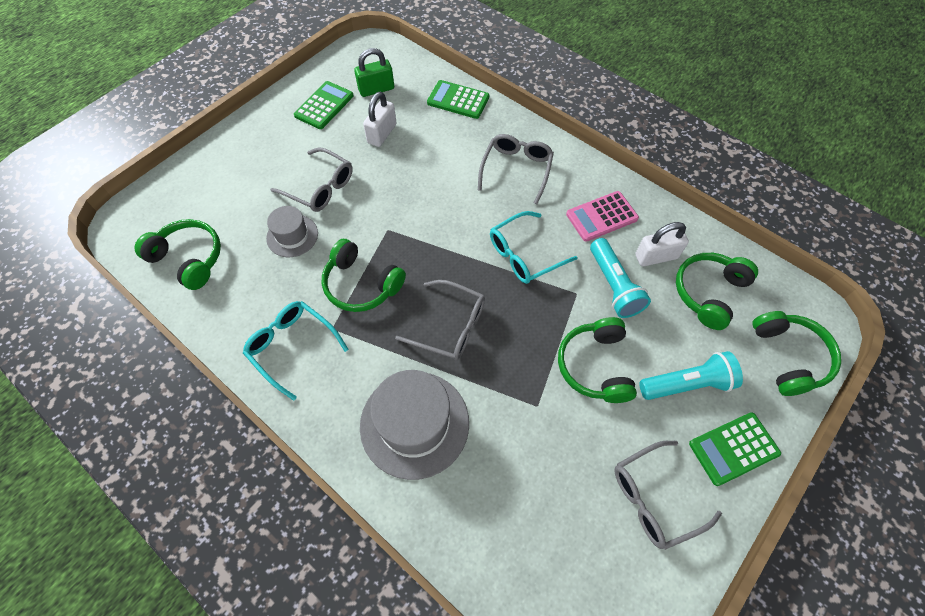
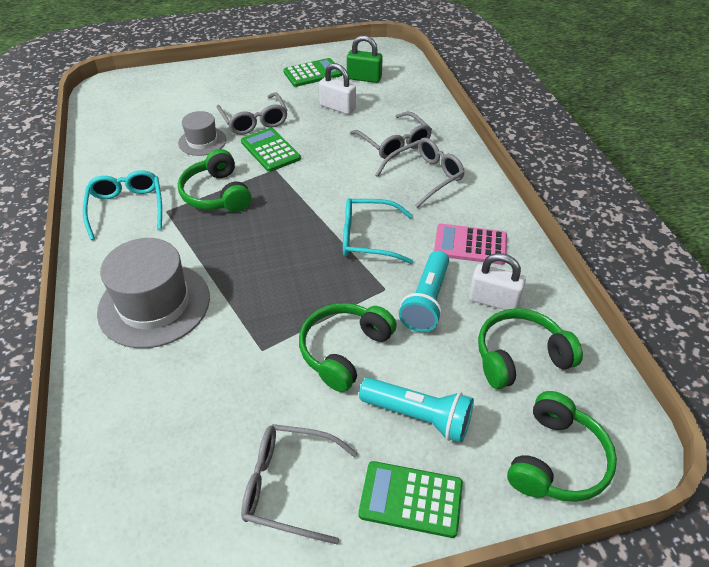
camera: 35 degrees right, 15 degrees down
green headphones [135,219,221,290] -> none
white padlock [363,92,397,147] -> white padlock turned 60 degrees clockwise [319,63,356,115]
grey glasses [395,280,485,361] -> grey glasses moved to [350,112,432,159]
green calculator [427,80,489,119] -> green calculator moved to [241,128,301,172]

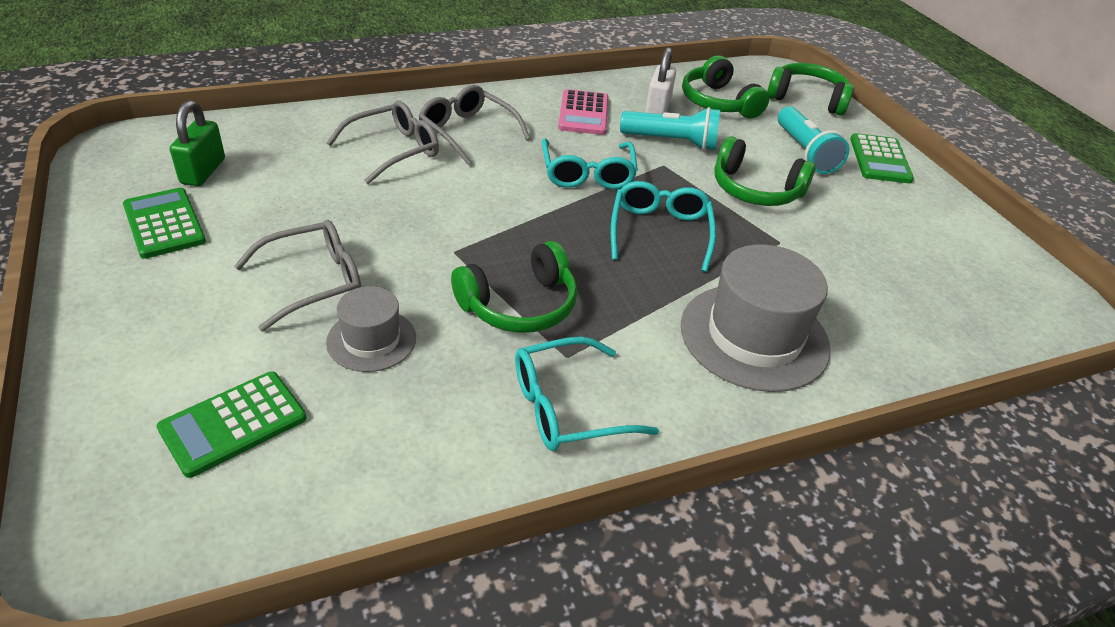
camera: 100 degrees left, 5 degrees down
green calculator [241,128,301,172] -> green calculator moved to [157,371,307,478]
grey glasses [241,424,358,544] -> none
white padlock [319,63,356,115] -> none
turquoise flashlight [359,378,474,443] -> turquoise flashlight turned 150 degrees clockwise [778,106,849,174]
none -> turquoise glasses [611,181,716,272]

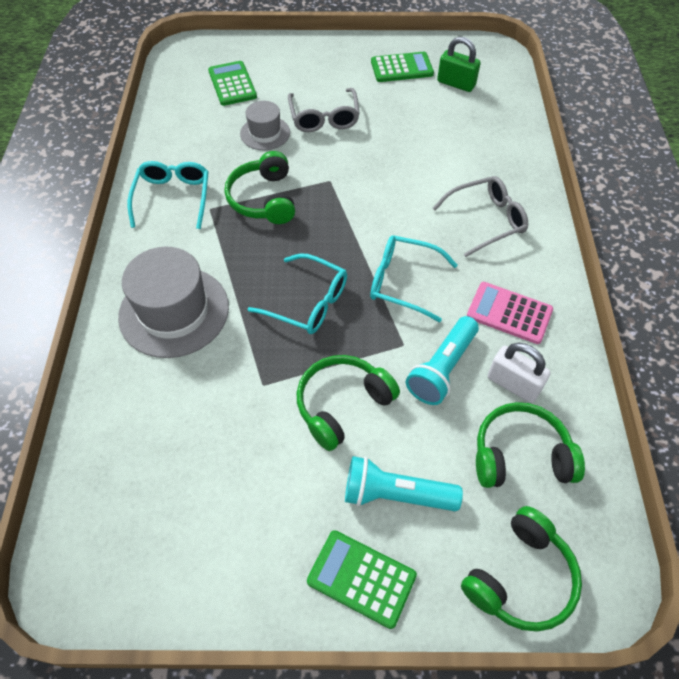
camera: 115 degrees right, 15 degrees up
grey glasses [327,101,439,184] -> none

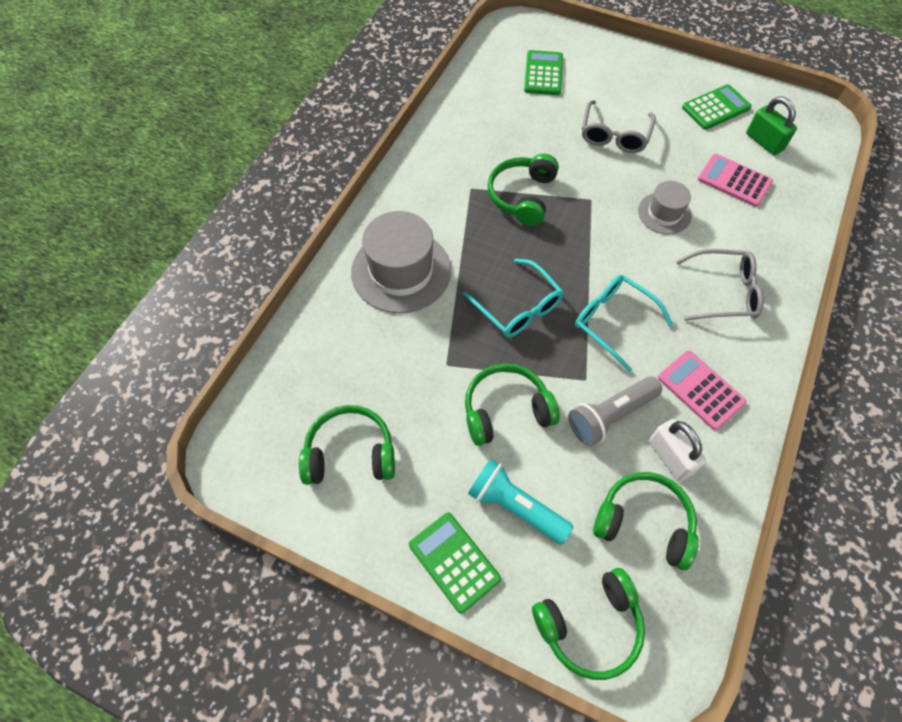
camera: 25 degrees right, 5 degrees up
turquoise glasses [127,161,209,229] -> none
grey hat [240,101,290,150] -> grey hat moved to [638,181,692,234]
green calculator [371,52,434,82] -> green calculator turned 45 degrees counterclockwise [682,84,752,130]
turquoise flashlight [406,316,479,405] -> grey flashlight [568,376,662,446]
none -> green headphones [299,405,395,485]
none -> pink calculator [698,154,773,207]

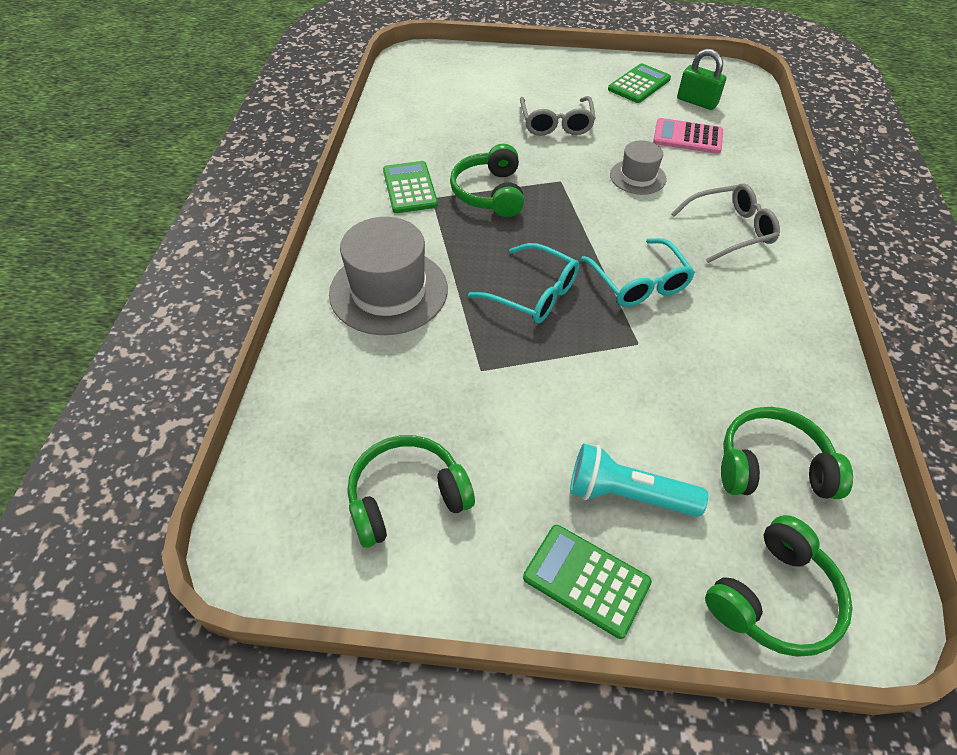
camera: 20 degrees left, 10 degrees down
green headphones [465,363,560,446] -> none
green calculator [524,50,563,95] -> green calculator moved to [383,161,438,213]
grey flashlight [568,376,662,446] -> none
turquoise glasses [575,275,673,372] -> turquoise glasses turned 135 degrees counterclockwise [581,238,695,307]
white padlock [649,419,706,481] -> none
pink calculator [658,350,746,430] -> none

